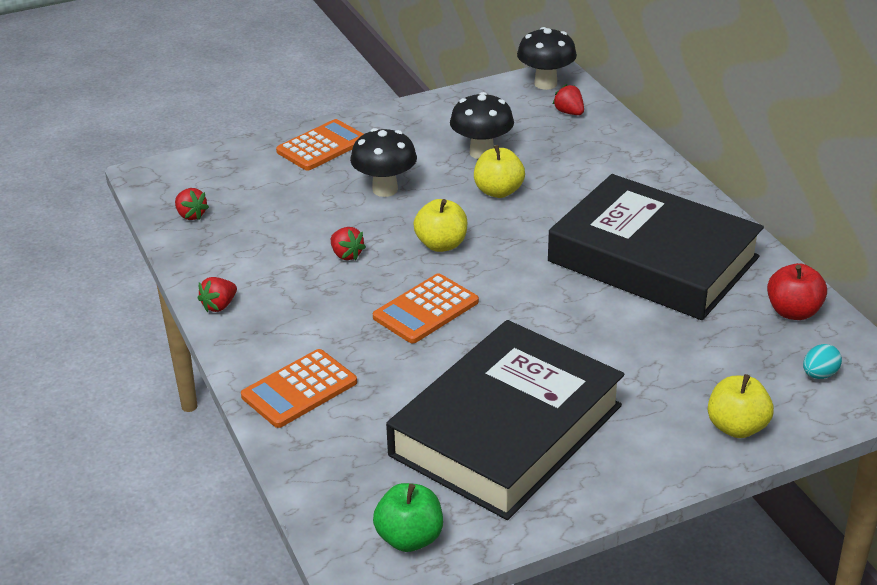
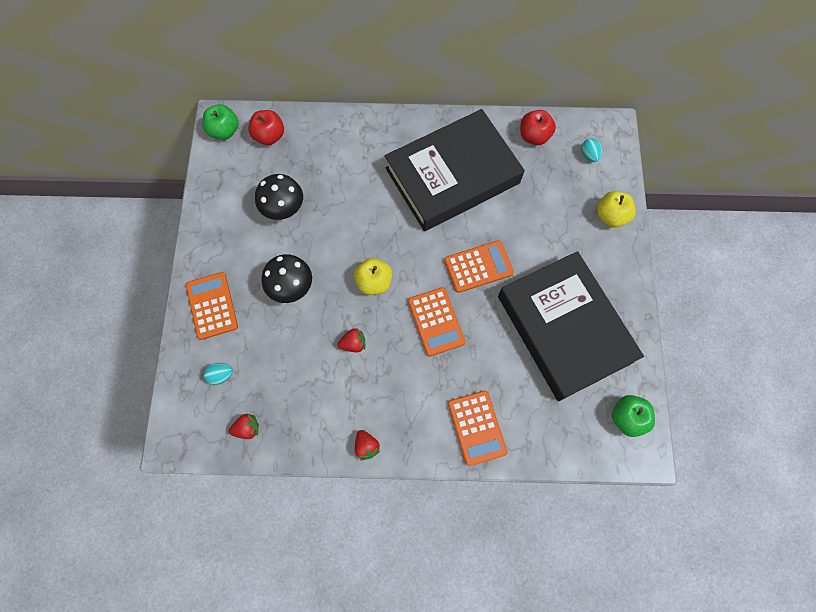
camera: 65 degrees left, 35 degrees up
yellow apple [474,145,525,198] -> none
black mushroom [517,27,577,90] -> green apple [203,104,239,140]
red strawberry [552,84,584,115] -> red apple [248,110,284,145]
none -> turquoise egg [203,363,233,385]
none -> orange calculator [444,240,514,293]

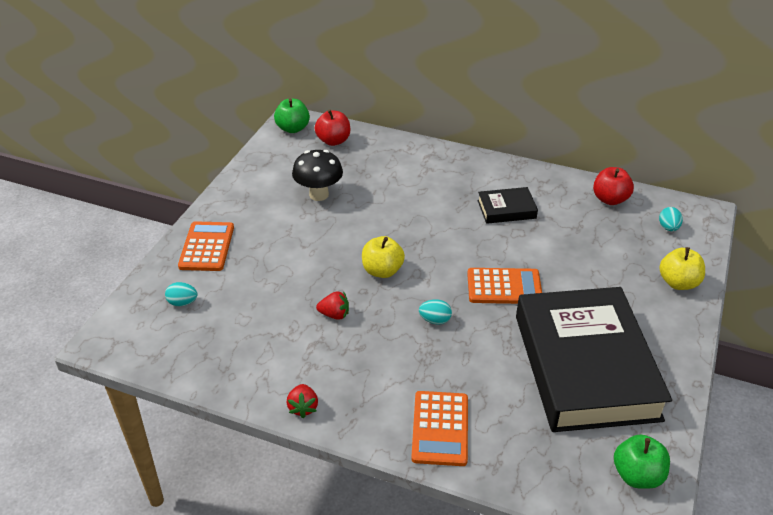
camera: 20 degrees right, 30 degrees down
red strawberry [229,414,259,439] -> none
black mushroom [262,254,312,303] -> none
black book [385,109,525,231] -> black book [477,187,538,224], size x0.42
orange calculator [408,287,465,357] -> turquoise egg [419,299,452,325]

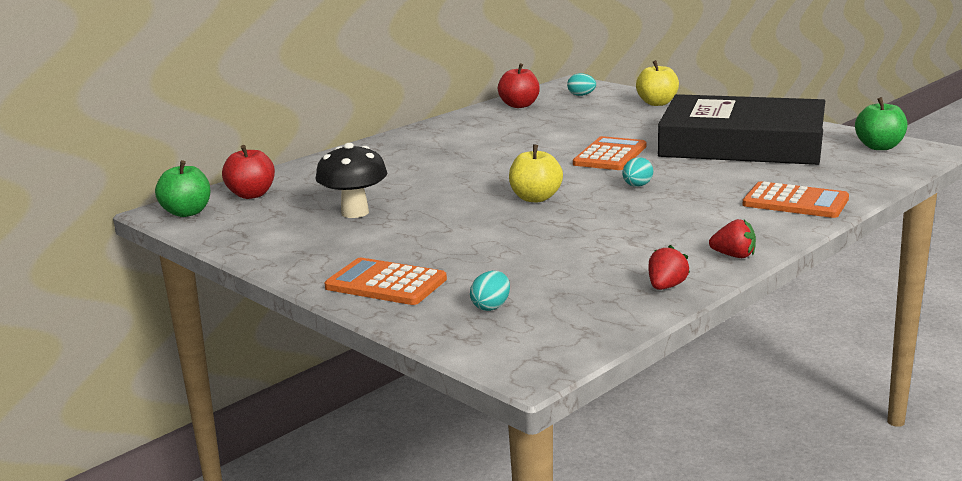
camera: 65 degrees left, 20 degrees down
red strawberry [316,291,349,320] -> red strawberry moved to [648,245,690,290]
black book [477,187,538,224] -> none

